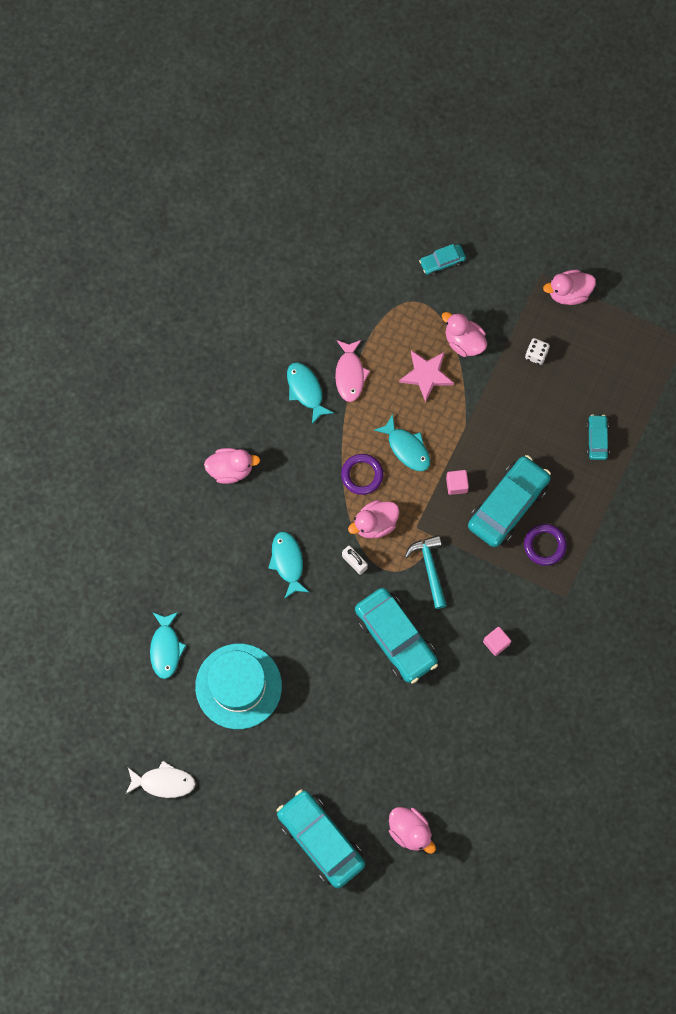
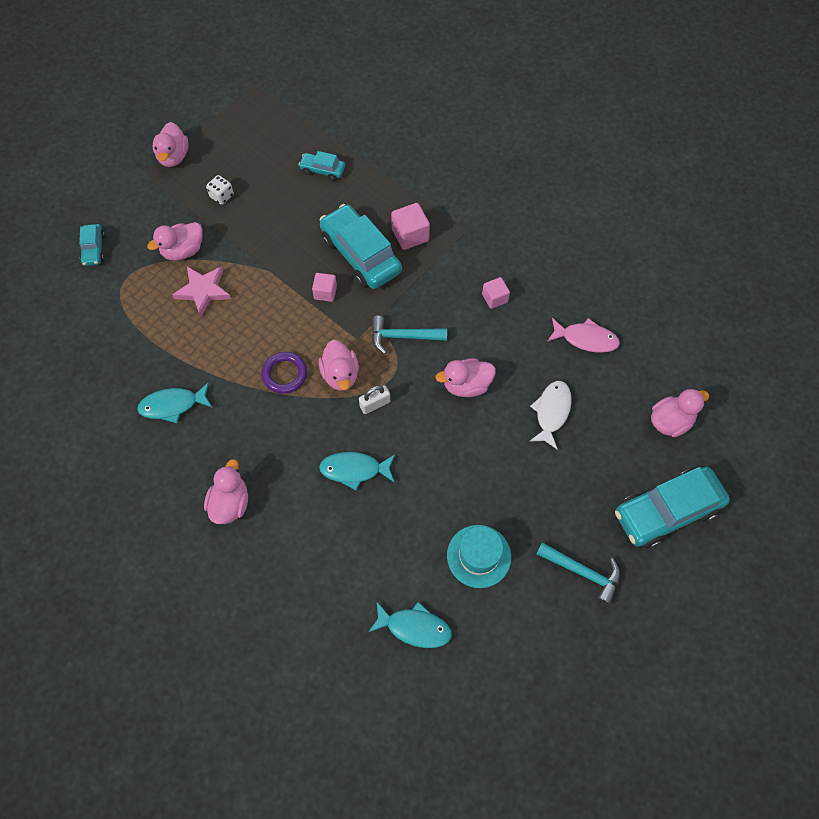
camera: 75 degrees left, 10 degrees down
white fish [126,761,196,798] -> white fish moved to [530,381,572,449]
turquoise hat [195,644,282,729] -> turquoise hat [447,525,511,588], size x0.65
pink fish [335,340,370,402] -> pink fish moved to [547,318,620,353]
turquoise car [355,588,438,684] -> pink duck [435,358,495,397]
turquoise fish [374,414,430,471] -> none
purple ring [524,524,567,566] -> pink cube [391,203,430,250]
none -> turquoise hammer [536,543,620,605]

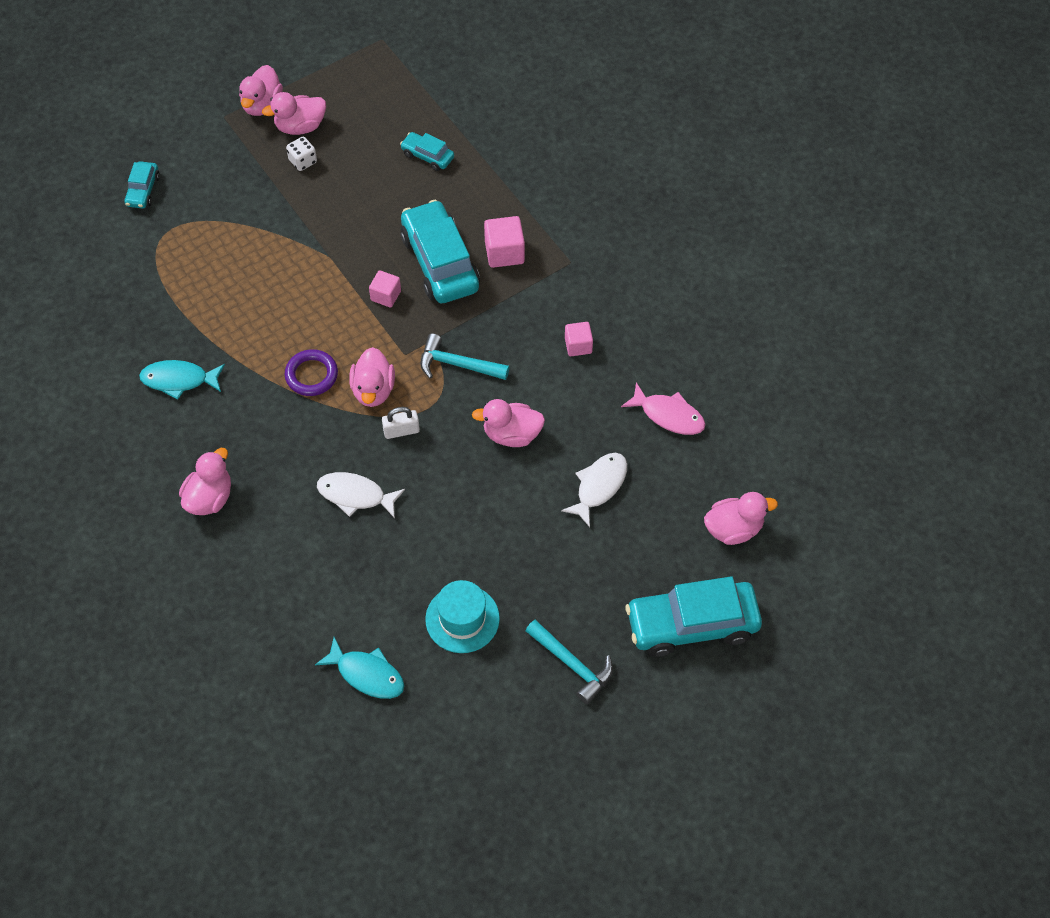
camera: 15 degrees right, 5 degrees down
pink duck [147,222,203,260] -> pink duck moved to [262,92,326,135]
pink star [172,266,231,316] -> none
turquoise fish [319,452,395,490] -> white fish [317,472,405,518]

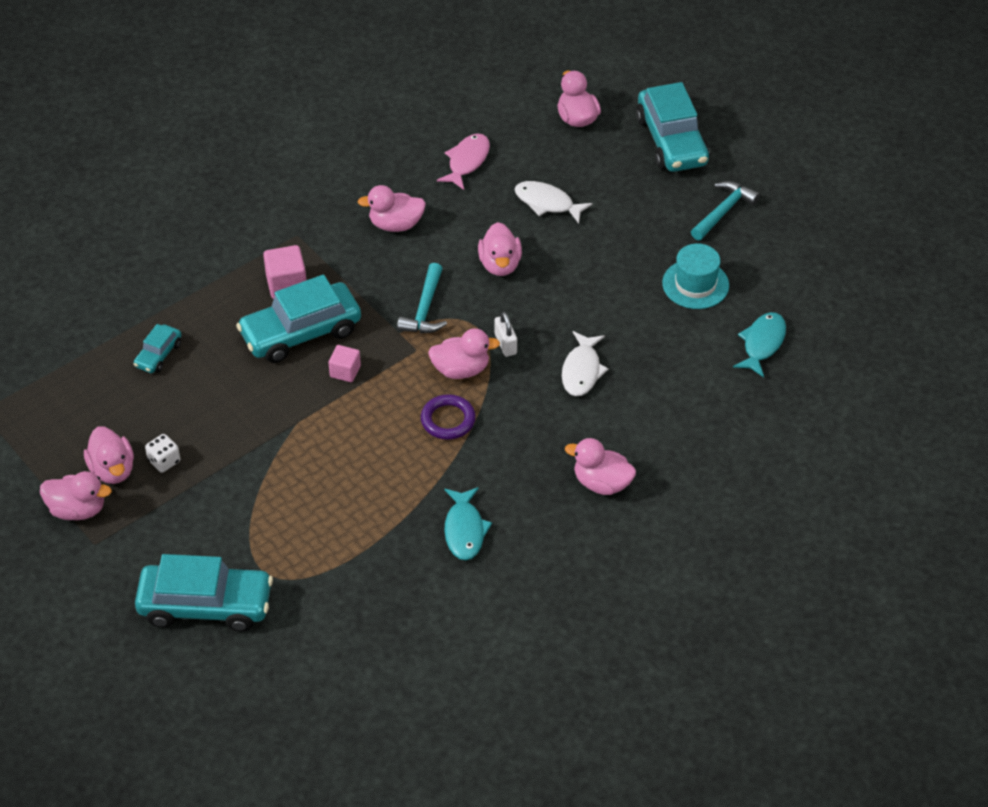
camera: 95 degrees left, 10 degrees down
turquoise car [124,161,160,209] -> turquoise car [135,554,273,632], size x2.06
pink cube [565,322,593,356] -> pink duck [358,185,426,232]

